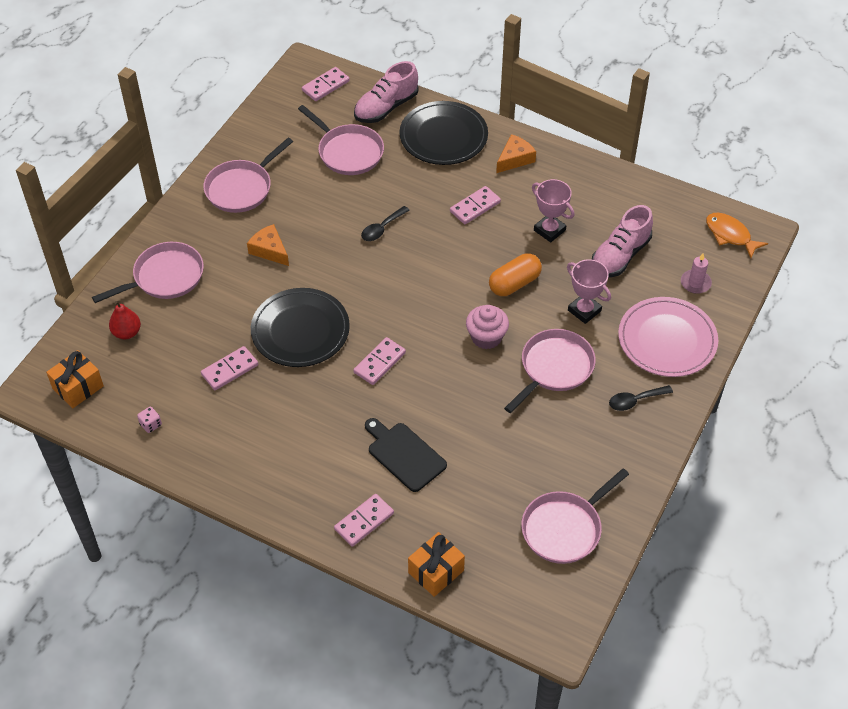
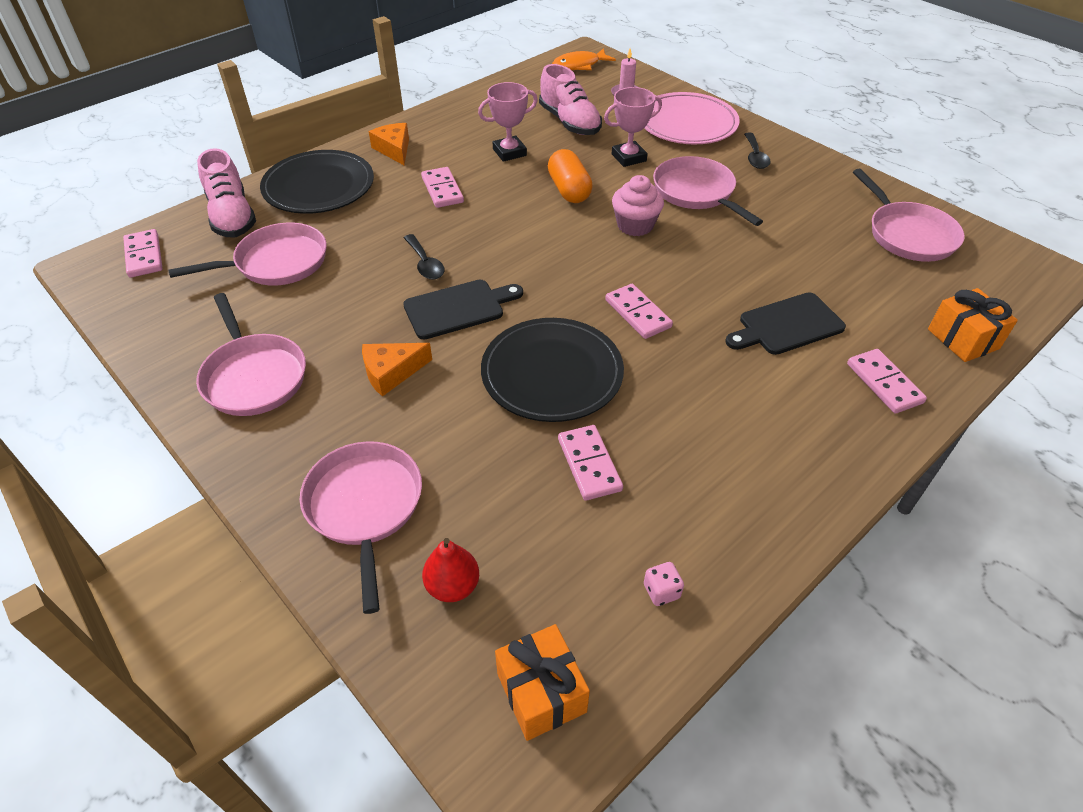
camera: 70 degrees left, 5 degrees down
none -> black cutting board [403,280,523,340]

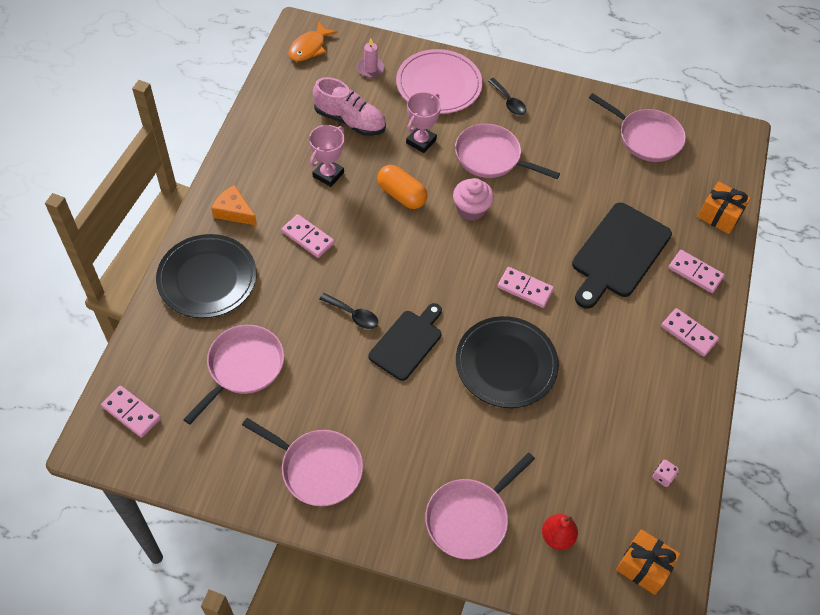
camera: 35 degrees left, 10 degrees up
pink shoe [197,148,256,237] -> none
pink pan [300,441,422,614] -> pink pan turned 90 degrees counterclockwise [425,453,535,559]
orange cheese [362,343,432,397] -> none
pink domino [558,425,623,501] -> pink domino moved to [661,308,719,356]
black cutting board [725,292,846,355] -> black cutting board [572,203,672,309], size x1.53

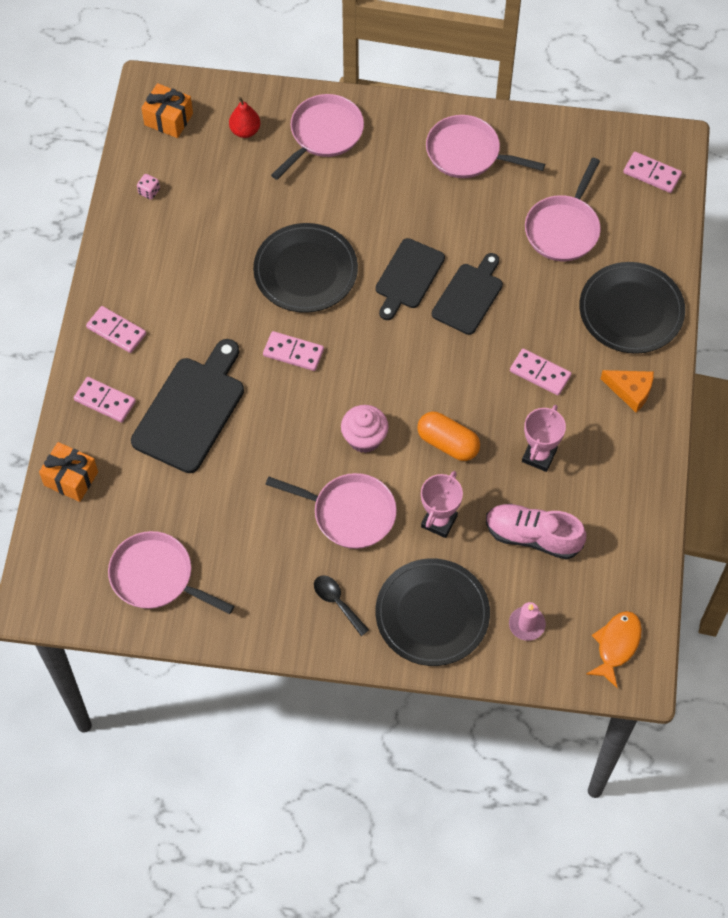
camera: 175 degrees right, 5 degrees up
black spoon [319,293,378,329] -> black cutting board [432,253,503,335]
pink plate [396,49,482,114] -> black plate [375,558,490,666]

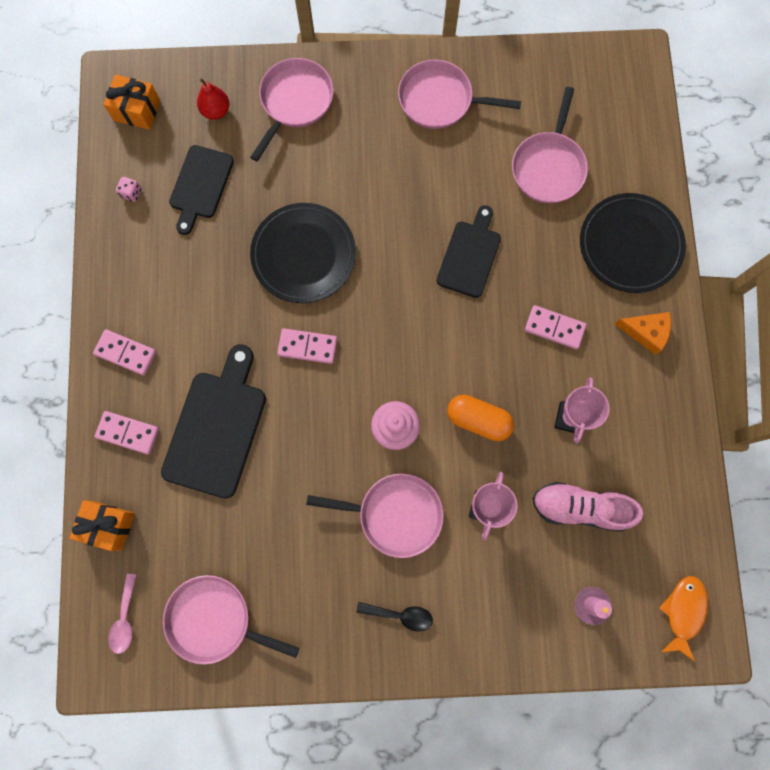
camera: 10 degrees left, 15 degrees up
black spoon [314,575,369,636] -> black spoon turned 150 degrees clockwise [356,602,433,632]
black plate [375,558,490,666] -> none
black cutting board [376,238,445,320] -> black cutting board moved to [169,145,234,235]
pink domino [623,152,682,193] -> none
none -> pink spoon [108,574,137,654]

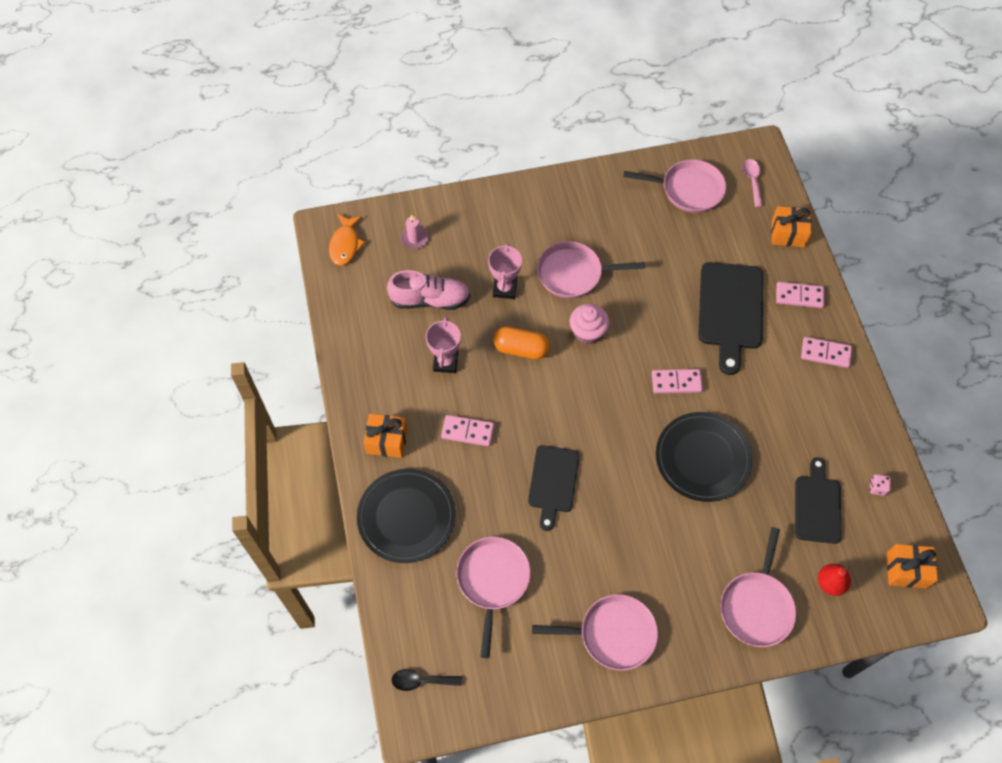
camera: 170 degrees right, 15 degrees down
black spoon [356,602,433,632] -> black spoon moved to [391,669,462,691]
orange cheese [615,312,671,355] -> orange gift [363,414,407,458]

